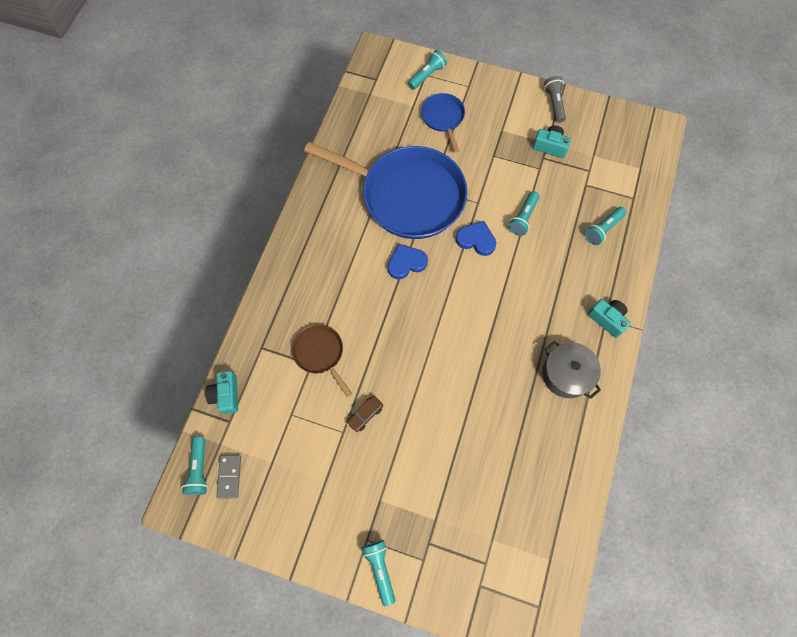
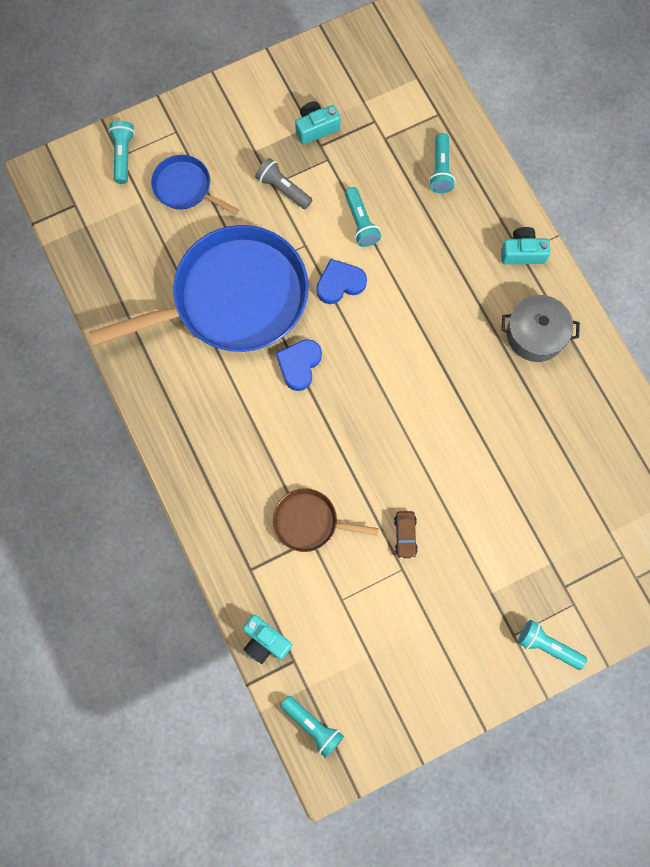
camera: 45 degrees left, 5 degrees up
grey domino [216,455,241,499] -> none
grey flashlight [544,76,566,123] -> grey flashlight moved to [255,158,312,209]

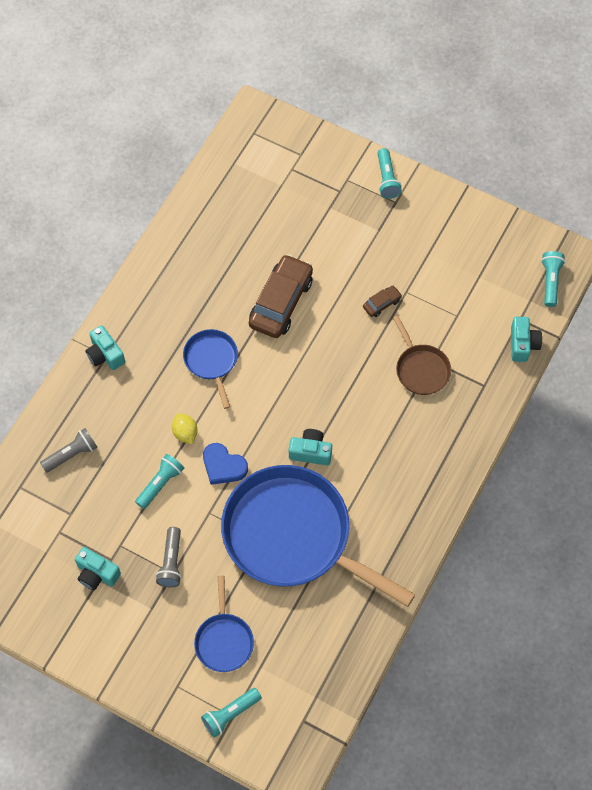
camera: 125 degrees left, 10 degrees down
blue heart [276,339,322,391] -> turquoise camera [289,429,332,465]
turquoise flashlight [429,133,455,193] -> grey flashlight [40,428,97,473]
grey pot [501,295,580,362] -> none
none -> yellow lemon [172,413,198,444]
none -> blue pan [183,329,238,409]
none -> brown car [249,254,313,338]

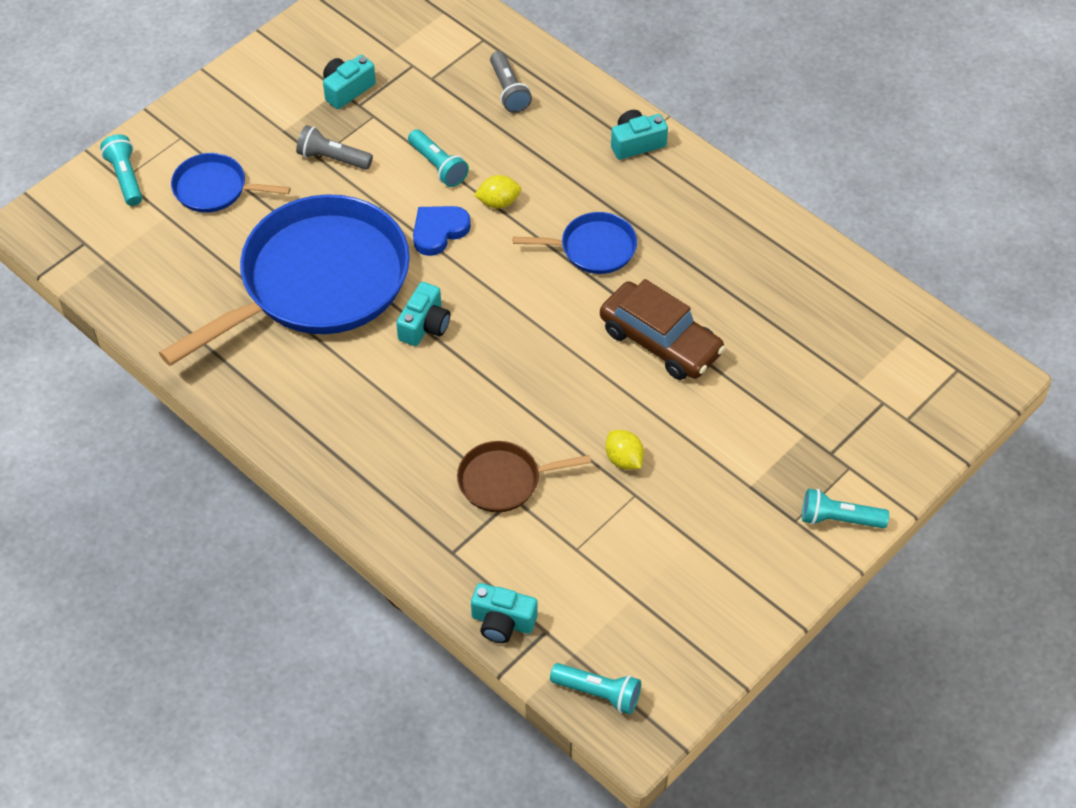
camera: 105 degrees right, 10 degrees down
brown car [363,286,402,317] -> yellow lemon [606,430,644,469]

